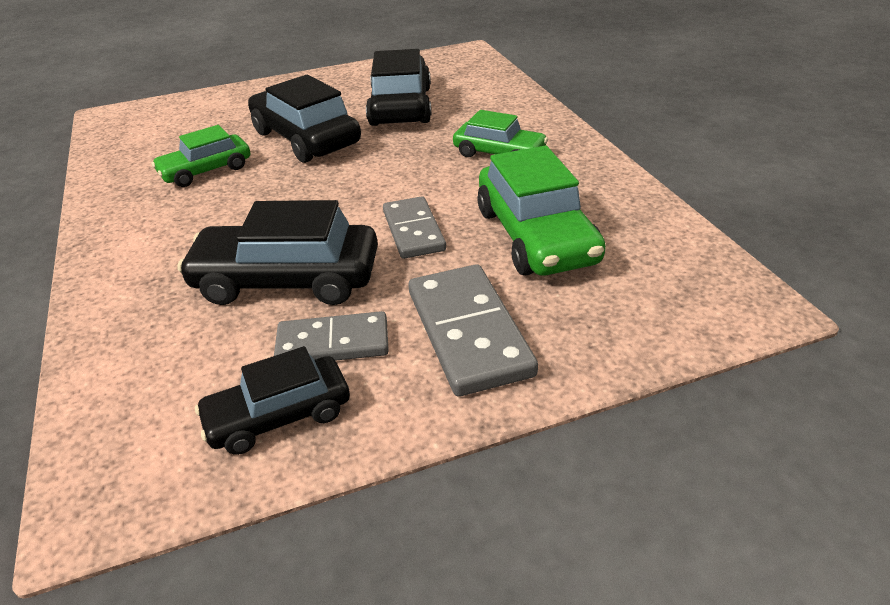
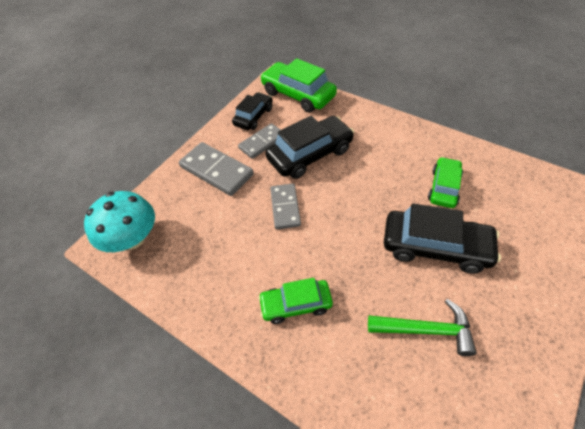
camera: 145 degrees right, 15 degrees up
black car [366,49,431,126] -> green hammer [368,299,477,356]
grey domino [383,196,446,259] -> grey domino turned 45 degrees clockwise [270,184,301,229]
green car [477,145,606,276] -> green car moved to [260,58,337,112]
none -> turquoise mushroom [84,191,155,252]

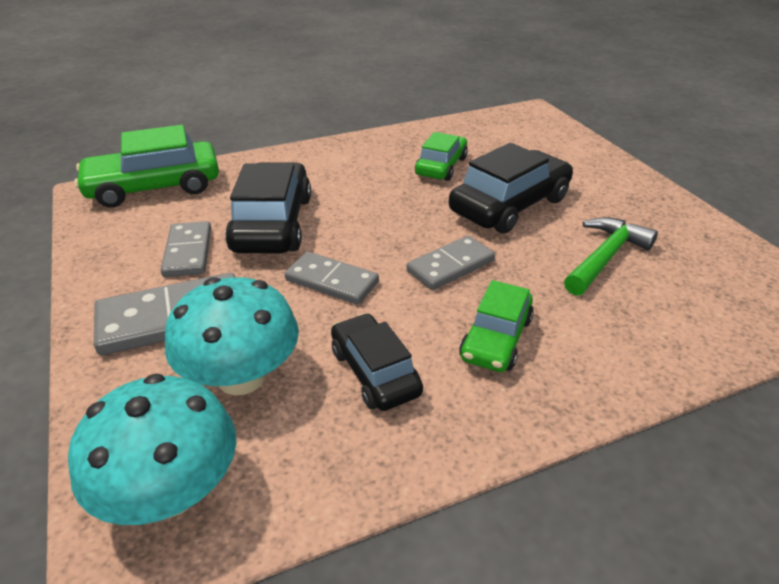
camera: 60 degrees left, 15 degrees down
black car [232,92,273,130] -> black car moved to [331,313,423,411]
green car [428,157,463,208] -> green car turned 60 degrees clockwise [415,132,468,181]
none -> turquoise mushroom [165,277,299,395]
none -> grey domino [406,236,495,290]

